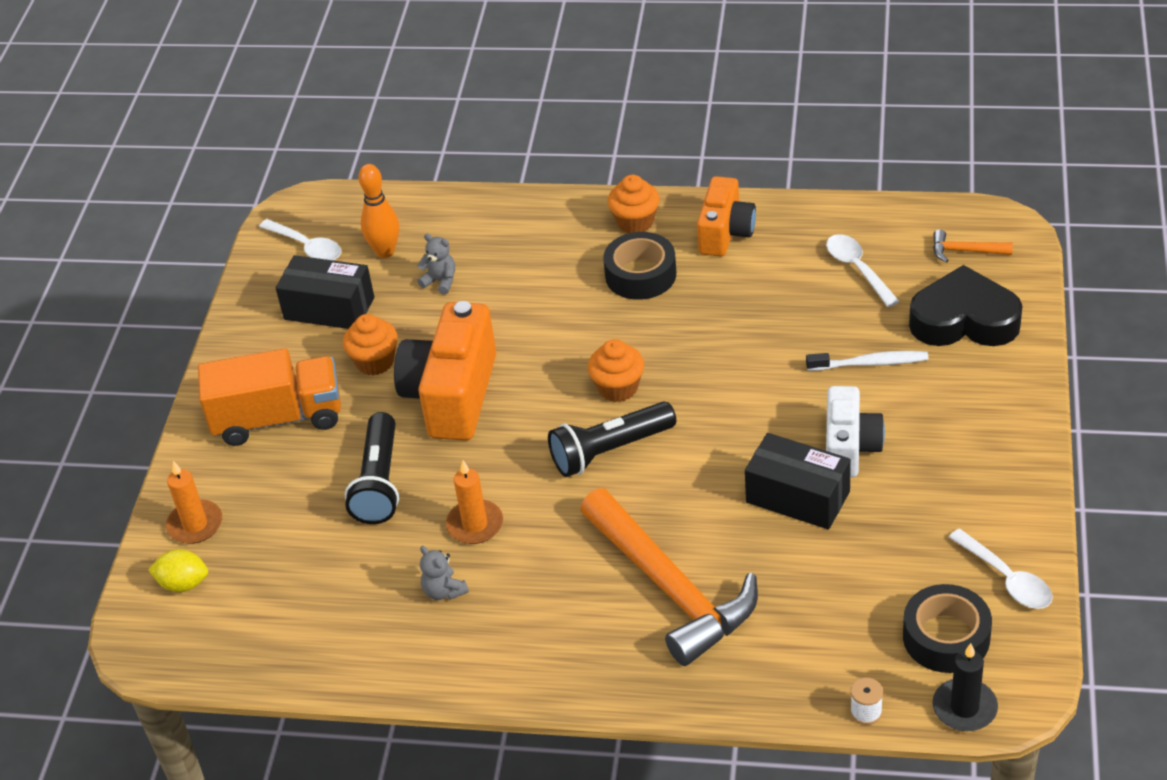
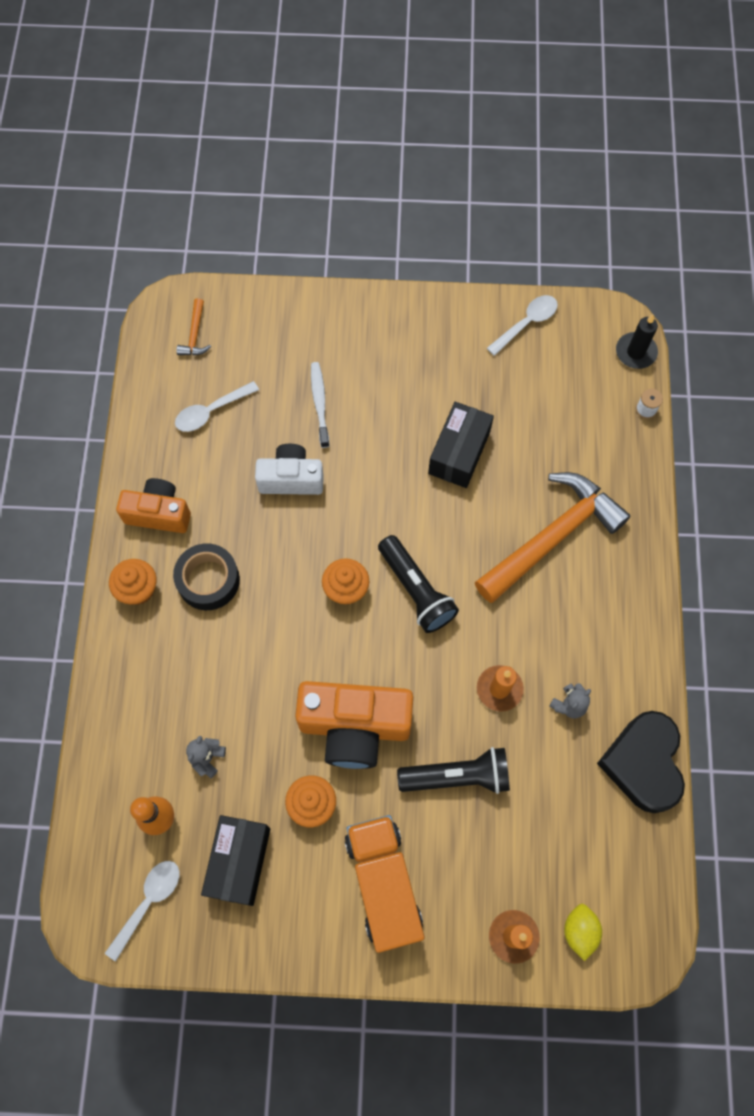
camera: 100 degrees left, 25 degrees up
white camera [826,386,885,477] -> white camera moved to [255,444,324,495]
black tape [903,584,992,673] -> none
black heart [909,265,1023,346] -> black heart moved to [597,711,685,813]

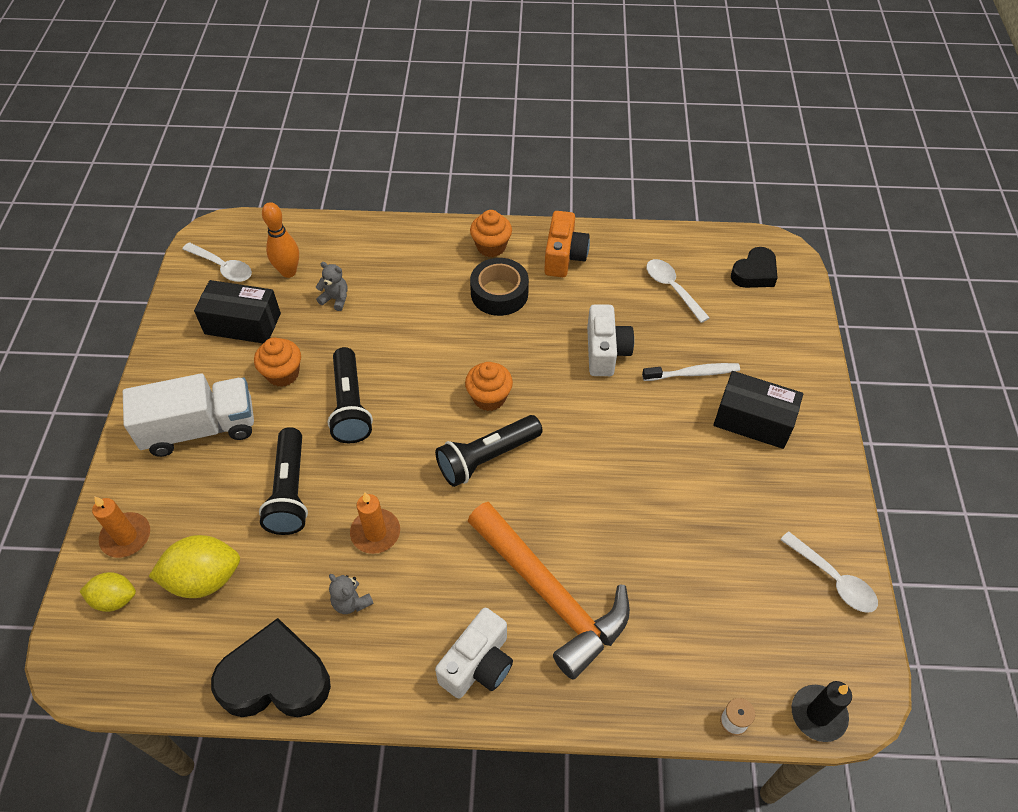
camera: 90 degrees right, 15 degrees down
orange hammer [176,298,211,355] -> black heart [731,247,778,288]
orange camera [295,681,413,769] -> black flashlight [328,347,373,443]
orange truck [345,815,425,953] -> white truck [123,373,254,457]
black box [428,402,494,488] -> black box moved to [713,371,803,449]
none -> yellow lemon [149,535,240,598]
none -> white camera [435,608,513,699]

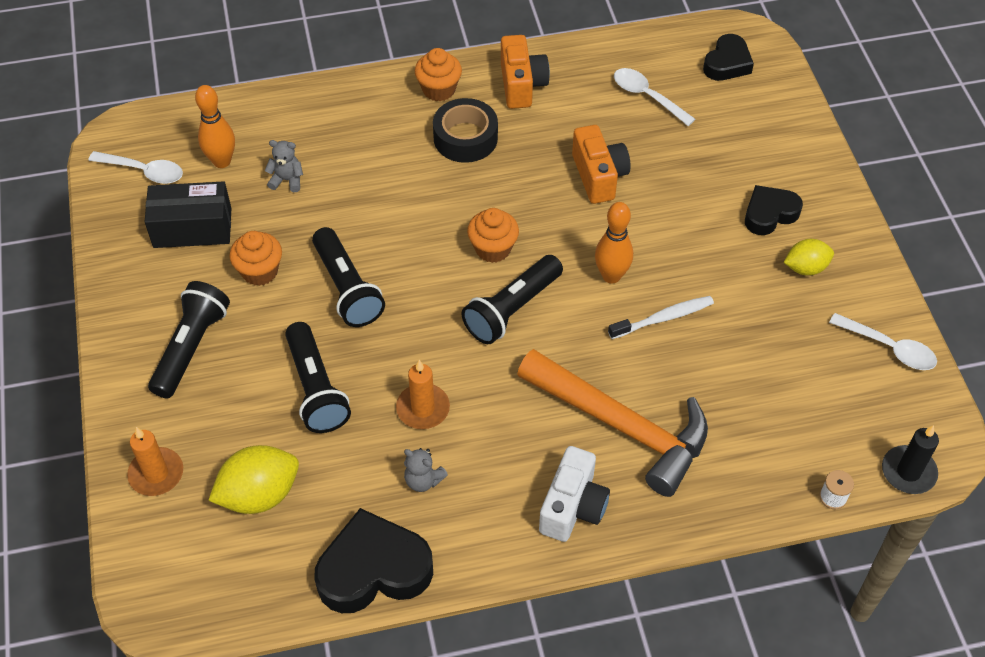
camera: 15 degrees left, 0 degrees up
yellow lemon [79,572,136,612] -> yellow lemon moved to [784,239,834,276]
white truck [123,373,254,457] -> black flashlight [148,281,230,398]
white camera [587,304,634,376] -> orange camera [572,125,631,204]
white toothbrush [642,363,740,381] -> white toothbrush moved to [608,296,714,339]
black box [713,371,803,449] -> black heart [745,185,803,235]
none -> orange bowling pin [595,202,633,283]

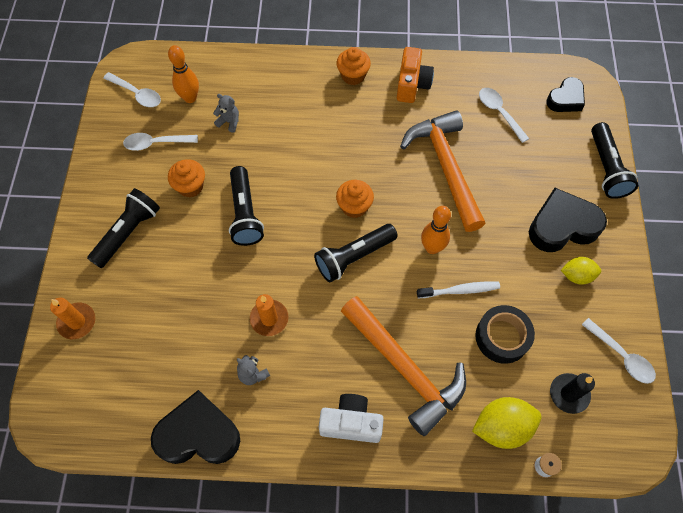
camera: 15 degrees right, 10 degrees up
black box [144,181,231,248] -> white spoon [123,133,198,151]
yellow lemon [208,445,299,514] -> yellow lemon moved to [472,397,541,449]
black flashlight [285,322,351,433] -> black flashlight moved to [591,122,638,199]
black tape [433,98,498,163] -> black tape moved to [475,305,535,364]
white camera [539,446,610,542] -> white camera turned 120 degrees counterclockwise [319,394,384,443]
orange camera [572,125,631,204] -> orange hammer [400,110,486,232]
black heart [745,185,803,235] -> black heart [529,188,607,252], size x1.63
black candle [882,425,939,494] -> black candle moved to [550,373,595,414]

